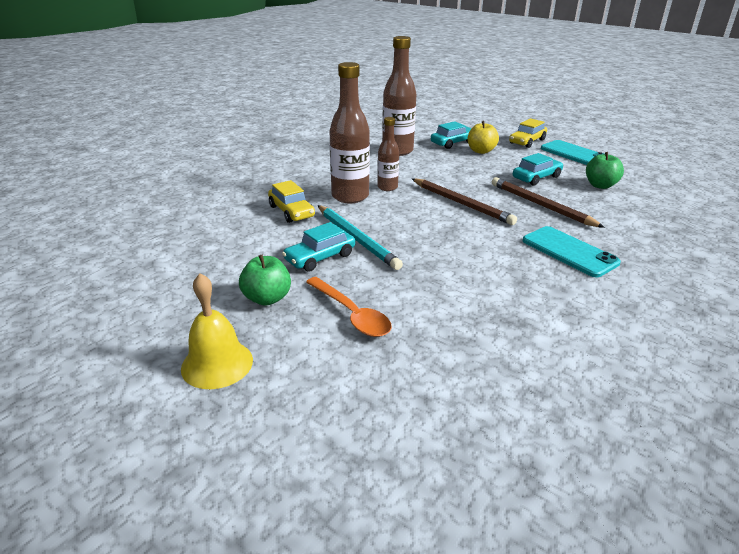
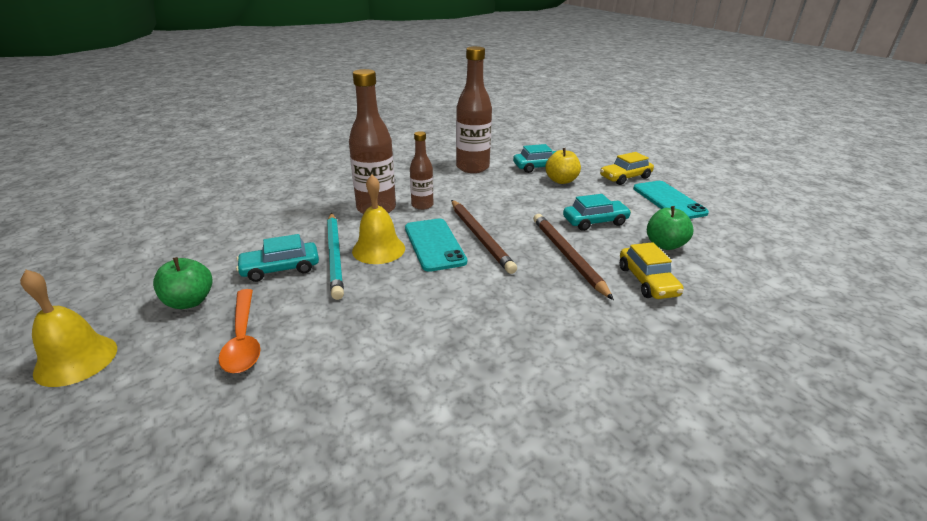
camera: 20 degrees right, 0 degrees up
yellow car [268,180,315,223] -> yellow car moved to [620,242,684,299]
turquoise phone [523,226,621,277] -> turquoise phone moved to [405,219,467,272]
none -> yellow bell [352,175,405,264]

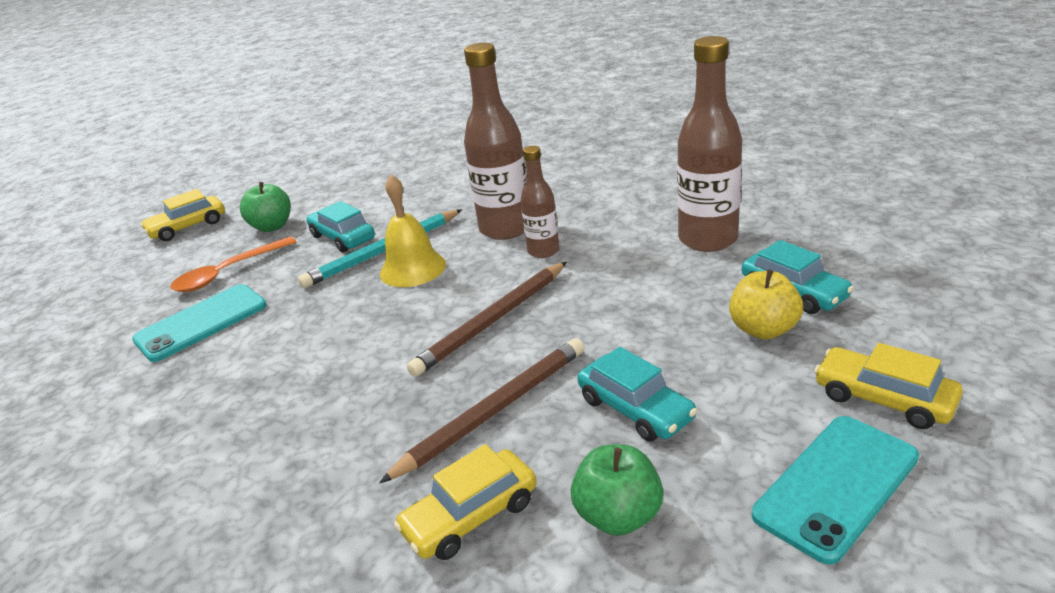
camera: 70 degrees right, 0 degrees up
yellow bell [20,270,117,387] -> yellow car [140,189,225,241]
turquoise phone [405,219,467,272] -> turquoise phone moved to [132,284,267,362]

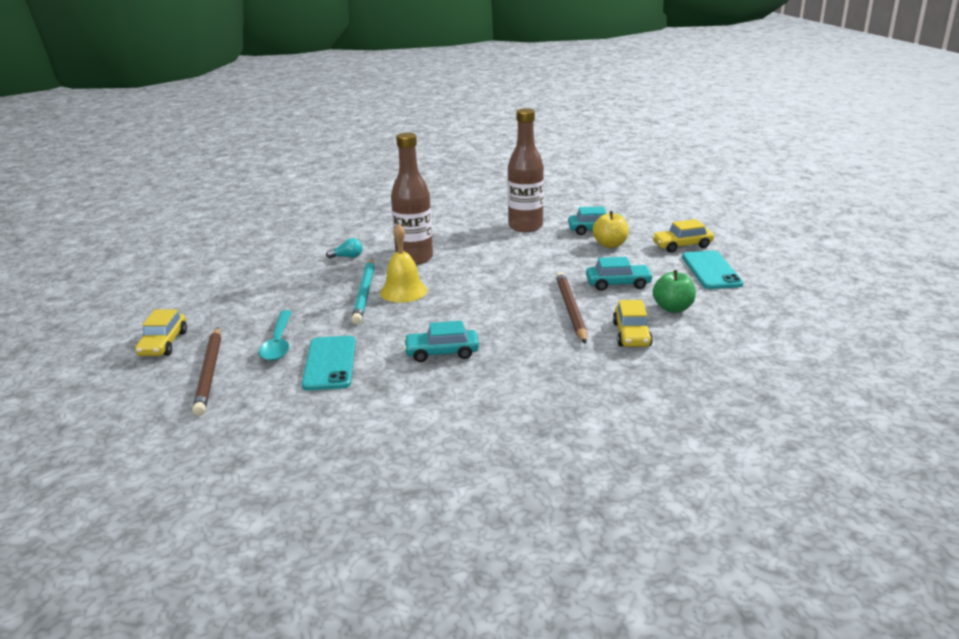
camera: 55 degrees left, 5 degrees down
orange spoon [170,237,296,292] -> turquoise spoon [259,310,292,361]
green apple [240,182,291,232] -> none
turquoise car [307,201,375,252] -> turquoise car moved to [403,321,479,362]
brown pencil [407,262,567,377] -> brown pencil moved to [192,327,221,416]
brown bottle [521,146,560,258] -> none
none -> turquoise light bulb [326,238,363,258]

